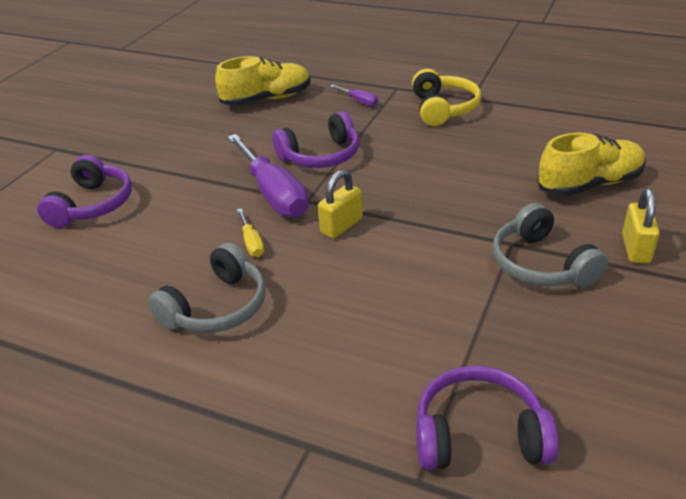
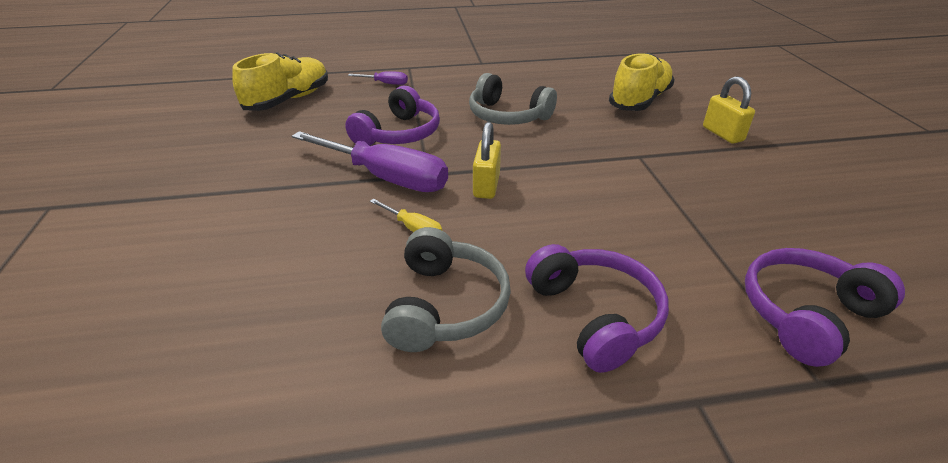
camera: 35 degrees left, 0 degrees up
purple headphones [37,155,132,228] -> purple headphones moved to [525,244,669,373]
yellow headphones [412,69,481,126] -> none
grey headphones [492,203,608,287] -> grey headphones moved to [469,73,557,125]

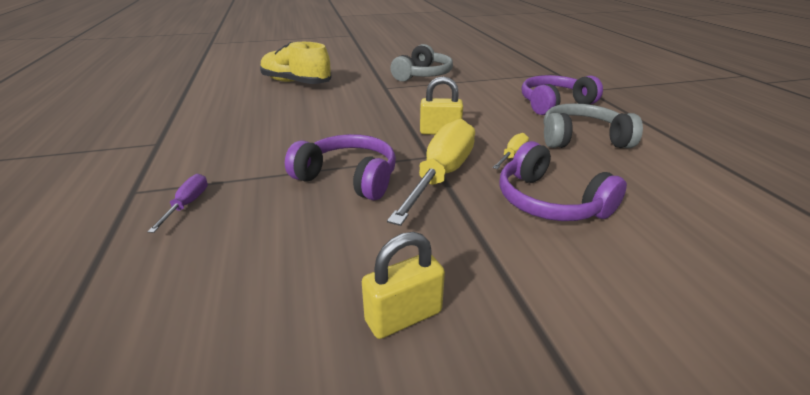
camera: 95 degrees left, 5 degrees down
yellow shoe [232,52,328,111] -> none
purple screwdriver [292,131,448,192] -> yellow screwdriver [387,119,475,226]
grey headphones [469,73,557,125] -> grey headphones moved to [390,44,453,82]
yellow padlock [703,76,755,144] -> yellow padlock moved to [362,232,445,339]
purple headphones [745,248,905,367] -> purple headphones moved to [499,141,627,221]

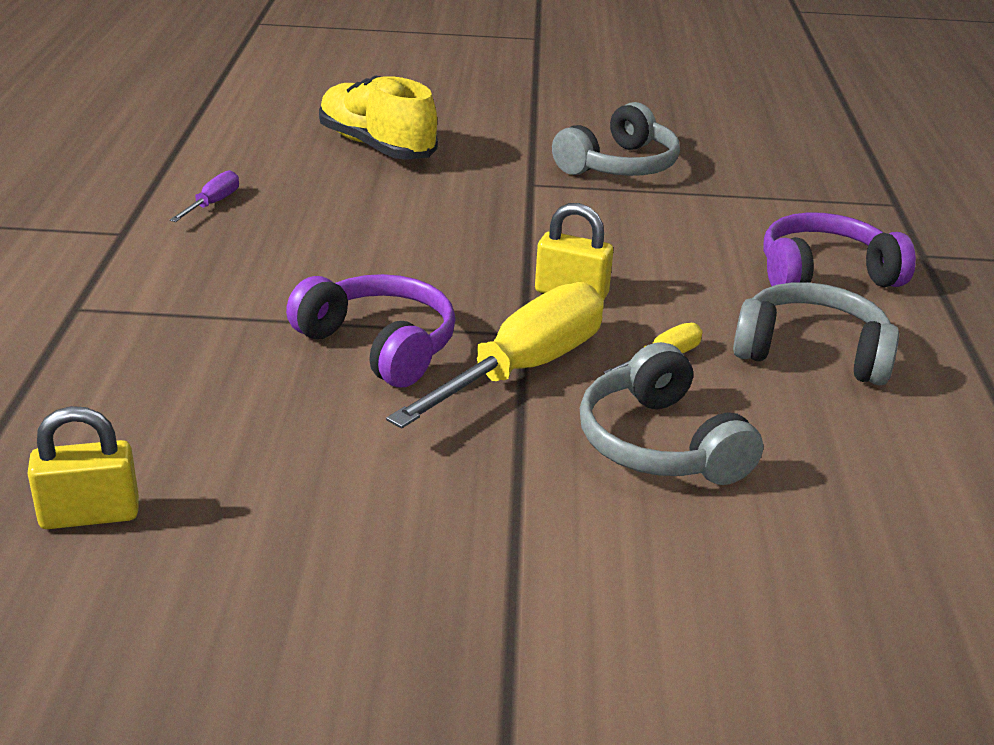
camera: 15 degrees right, 0 degrees up
purple screwdriver [147,174,208,233] -> purple screwdriver moved to [170,170,239,222]
yellow padlock [362,232,445,339] -> yellow padlock moved to [27,406,139,529]
purple headphones [499,141,627,221] -> grey headphones [580,342,763,485]

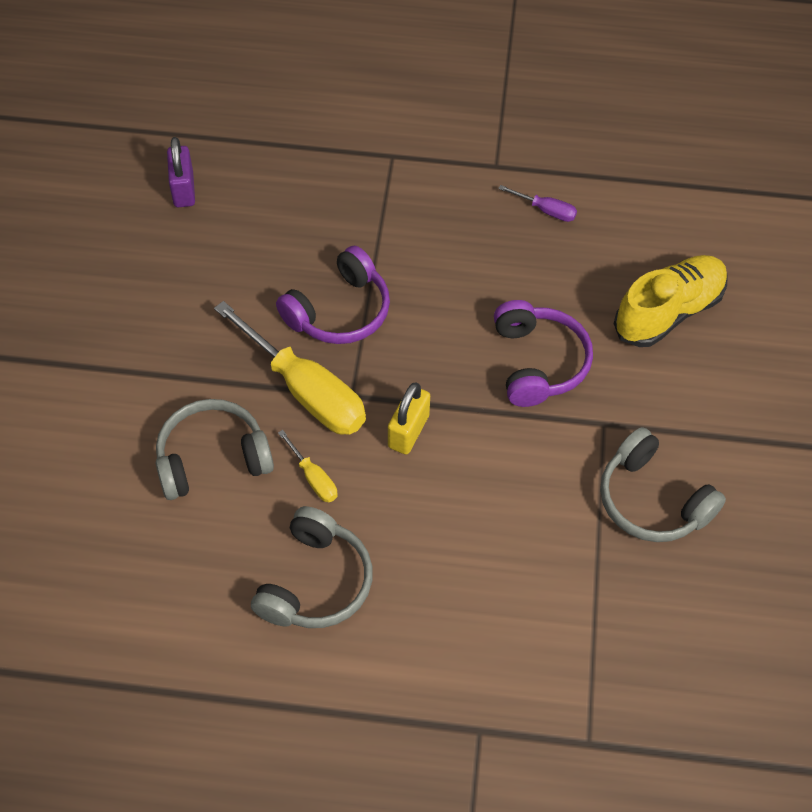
camera: 95 degrees right, 25 degrees up
yellow padlock [27,406,139,529] -> purple padlock [167,137,195,207]
purple headphones [763,212,916,287] -> purple headphones moved to [494,300,593,407]

